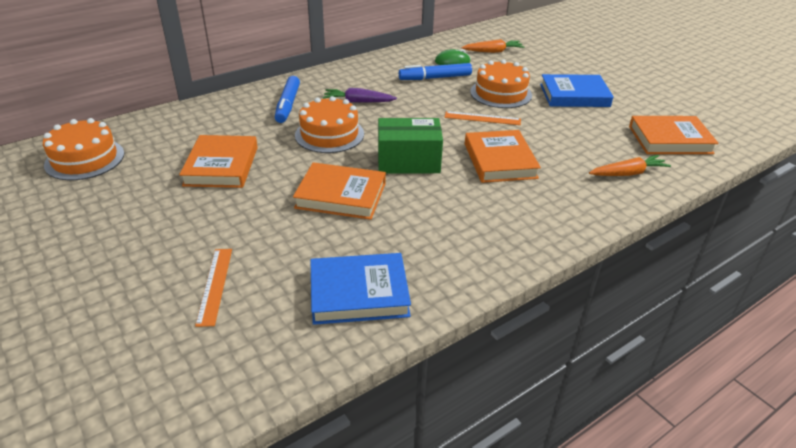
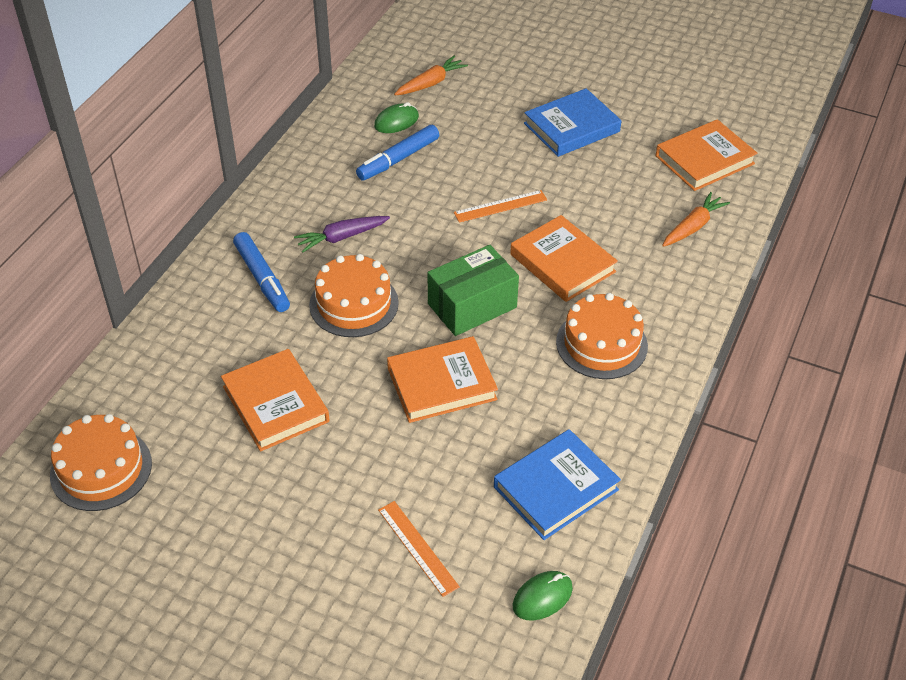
camera: 30 degrees left, 10 degrees up
orange cake [470,60,532,108] -> orange cake moved to [556,293,648,379]
none -> green mouse [512,571,573,621]

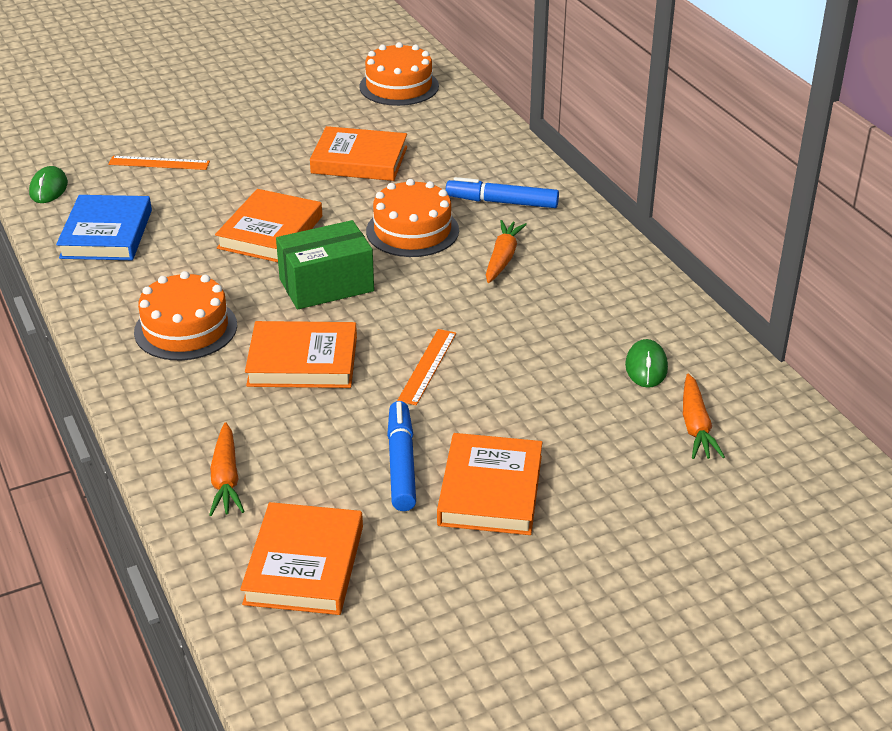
camera: 130 degrees right, 10 degrees down
purple carrot [294,216,390,253] -> orange carrot [486,220,527,283]
blue marker [356,125,439,181] -> blue marker moved to [387,401,416,511]
green box [428,245,519,336] -> green box turned 60 degrees clockwise [276,220,374,309]
blue book [524,88,622,157] -> orange book [437,433,542,535]

